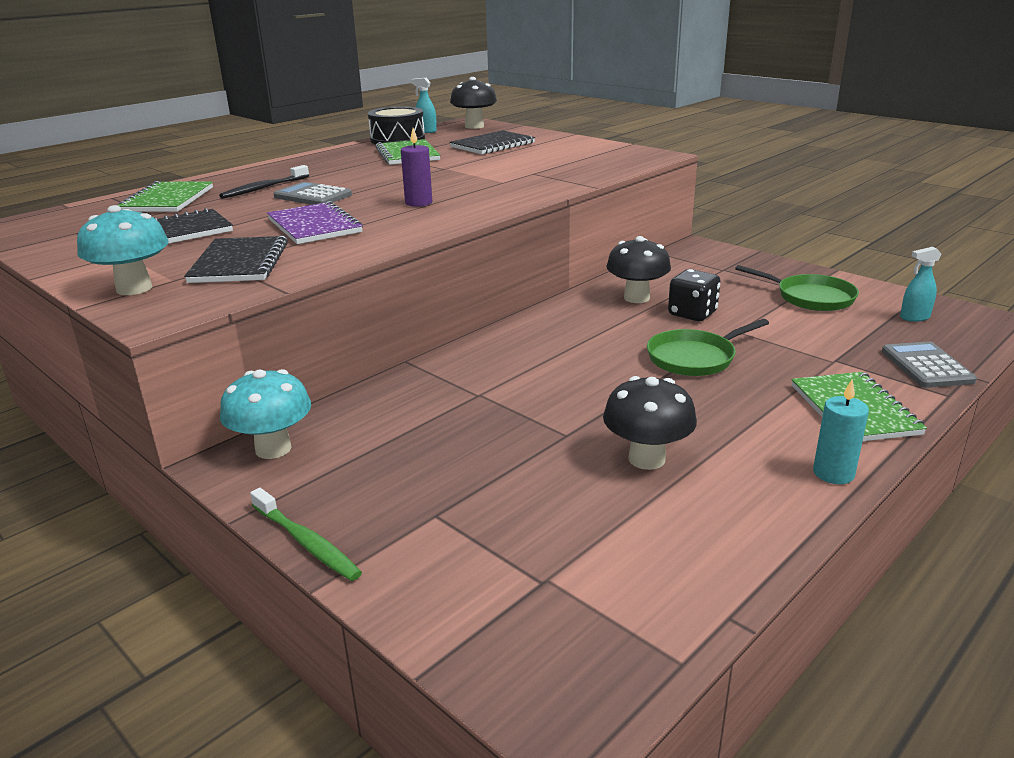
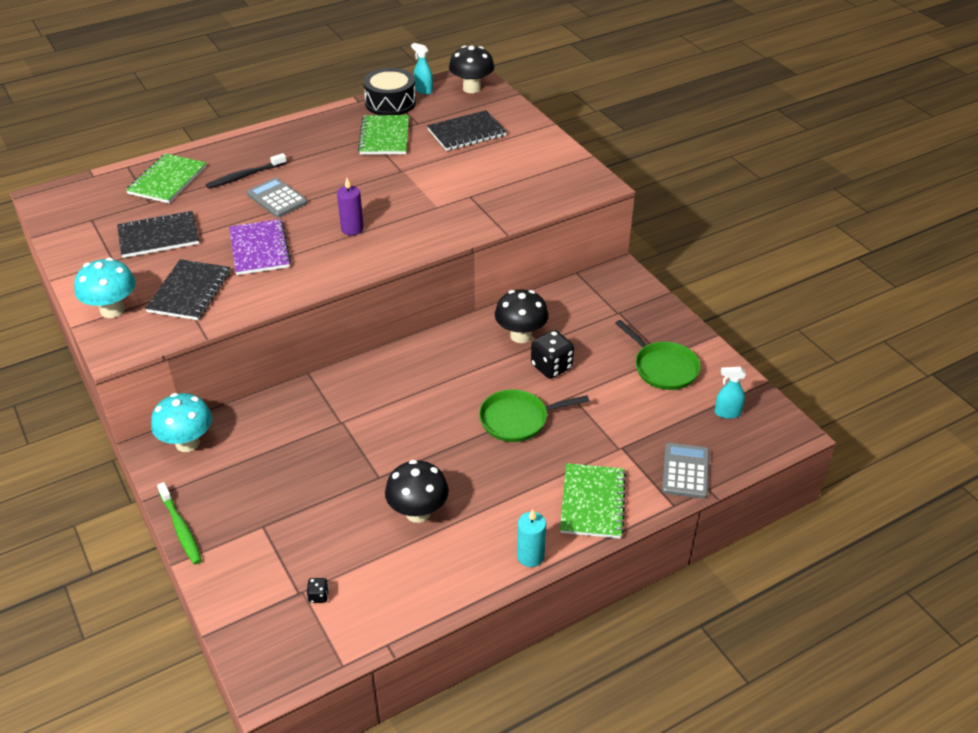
camera: 15 degrees right, 15 degrees up
none -> black dice [307,578,329,603]

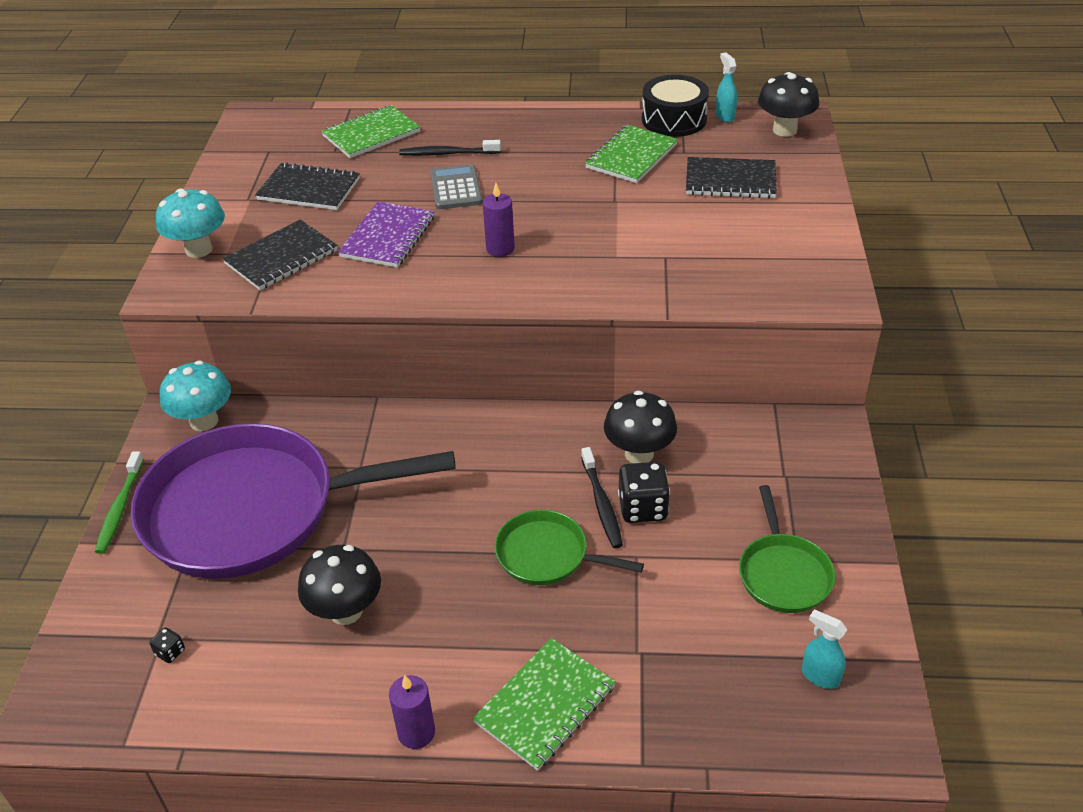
camera: 35 degrees right, 0 degrees up
turquoise candle [517,509,546,567] -> purple candle [389,675,435,749]
grey calculator [662,443,709,499] -> none
none -> purple pan [131,423,456,579]
none -> black toothbrush [581,447,623,548]

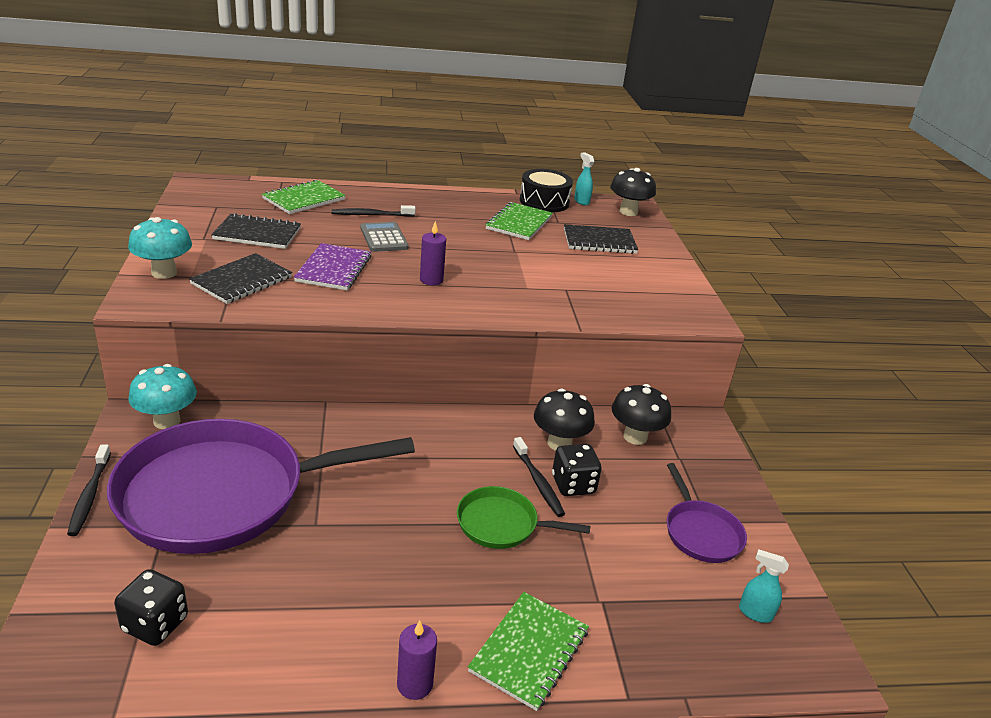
camera: 15 degrees left, 10 degrees down
green toothbrush [95,451,144,554] -> black toothbrush [67,445,111,536]
black dice [149,627,185,663] -> black dice [114,569,188,646], size x2.11
black mushroom [298,545,381,625] -> black mushroom moved to [612,384,671,445]
green pan [739,485,835,613] -> purple pan [667,463,747,563]

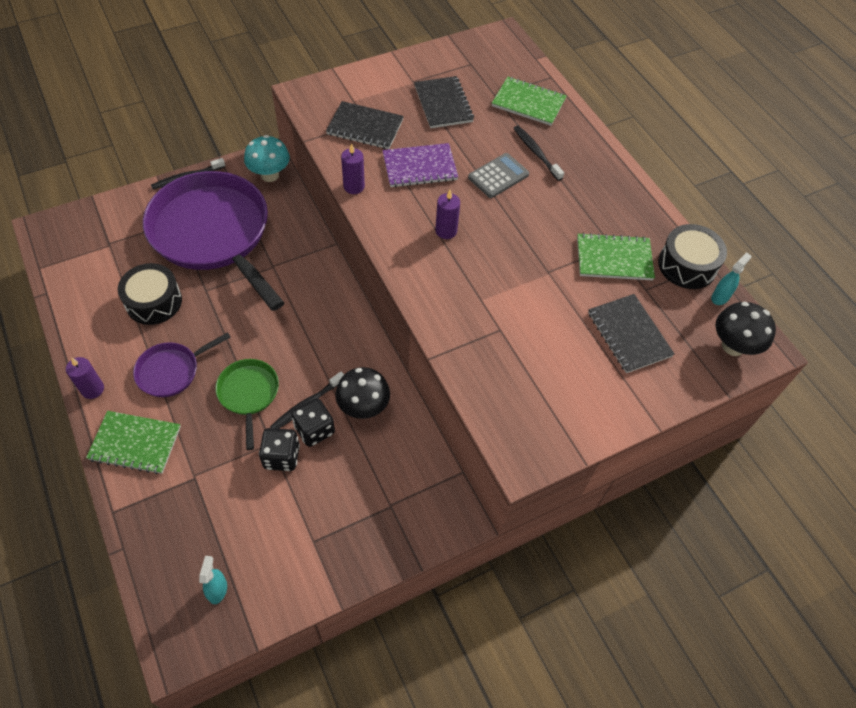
camera: 70 degrees right, 25 degrees up
black dice [114,569,188,646] -> black dice moved to [259,428,300,471]
turquoise mushroom [128,217,192,279] -> none
black mushroom [612,384,671,445] -> none
purple pan [667,463,747,563] -> purple pan moved to [133,332,231,397]
none -> black drum [118,263,182,325]
none -> purple candle [341,143,365,194]

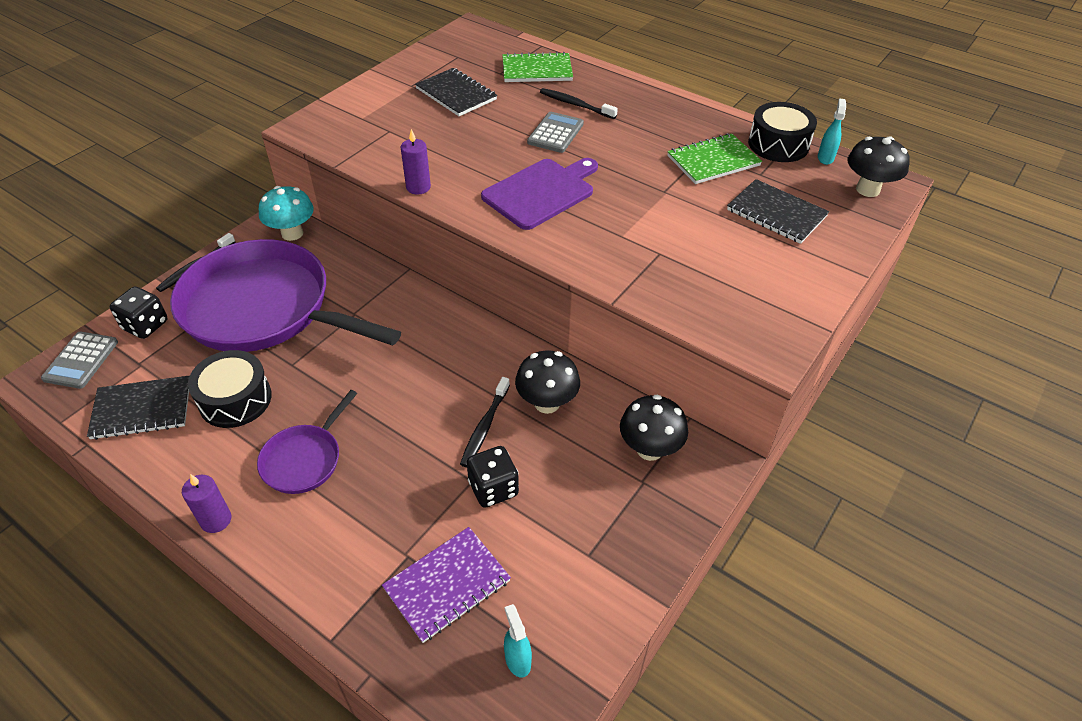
camera: 25 degrees left, 10 degrees down
green notebook [86,411,181,474] -> none
green pan [215,359,279,450] -> none
black dice [291,398,335,447] -> black dice moved to [110,287,167,339]
black notebook [326,101,404,149] -> black notebook moved to [87,376,189,440]
purple notebook [382,143,458,188] -> purple notebook moved to [382,527,511,643]
purple candle [435,190,460,239] -> purple cutting board [481,158,598,230]
none -> grey calculator [41,332,118,389]
none -> black mushroom [620,394,688,461]

